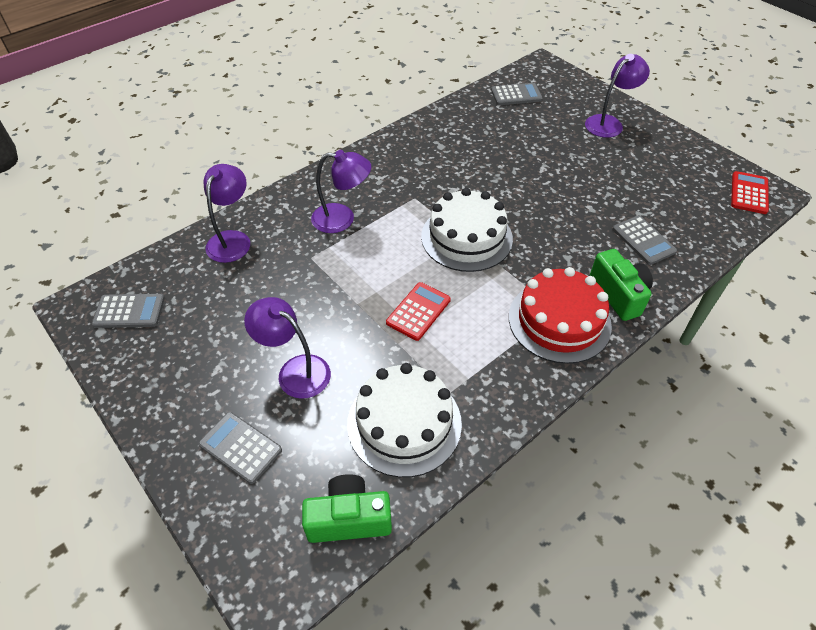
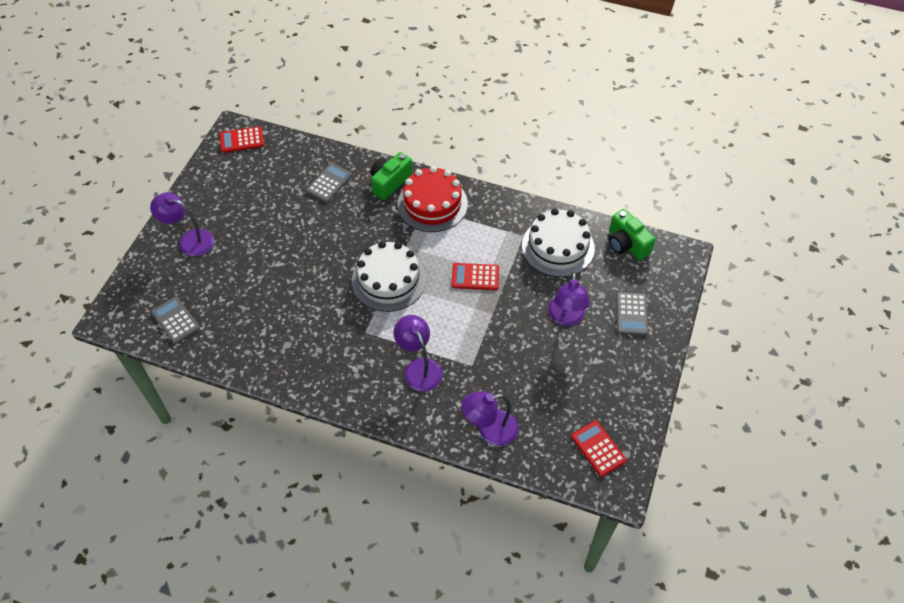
camera: 120 degrees left, 5 degrees up
grey calculator [92,294,165,328] -> red calculator [571,421,627,477]

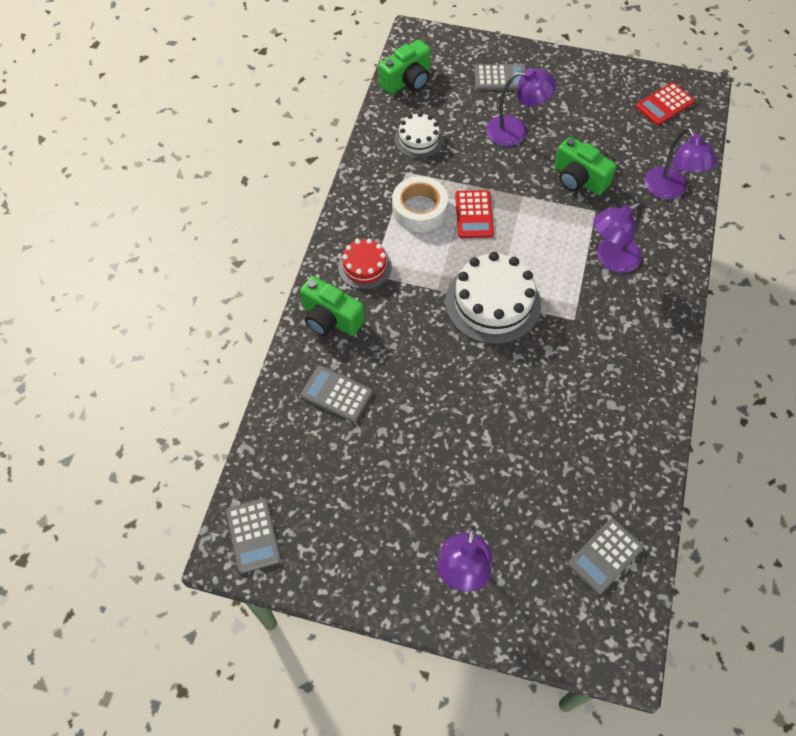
camera: 95 degrees left, 5 degrees up
red calculator [220,127,264,153] -> grey calculator [226,498,281,574]
red cake [398,166,468,232] -> red cake [338,239,392,289], size x0.57
white cake [522,208,595,277] -> white cake [395,112,444,159], size x0.57
none -> white tape [392,176,448,232]
none -> green camera [554,136,616,195]

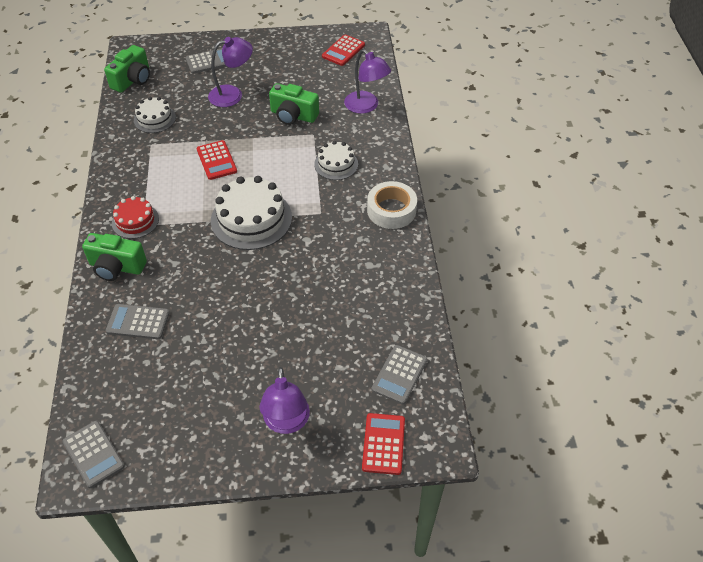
camera: 20 degrees left, 10 degrees down
white tape [392,176,448,232] -> white tape moved to [367,181,417,229]
purple lamp [593,202,642,273] -> white cake [314,141,358,180]
none -> red calculator [362,413,405,475]

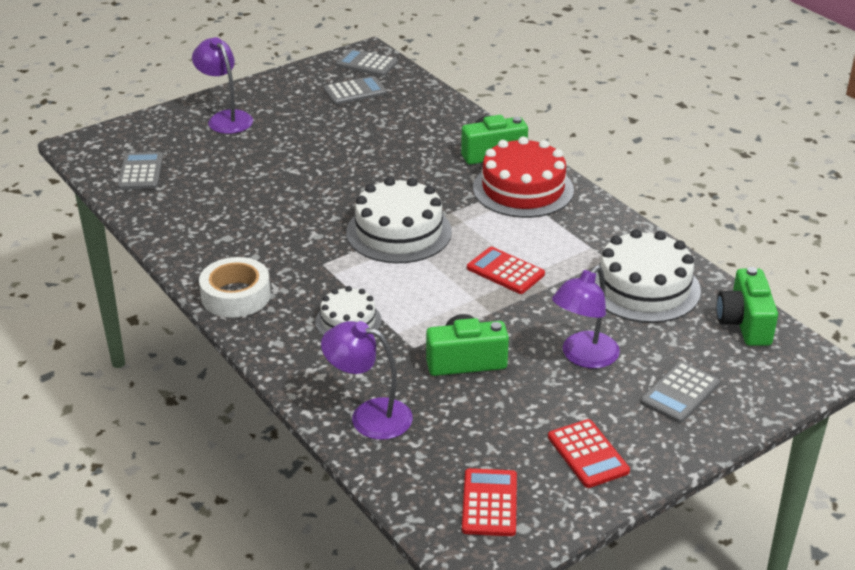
camera: 150 degrees right, 15 degrees down
grey calculator [106,304,170,339] -> grey calculator moved to [323,76,387,105]
red cake [112,196,159,239] -> red cake [473,136,574,218], size x1.74
white cake [134,97,176,133] -> white cake [595,229,701,323], size x1.74
red calculator [362,413,405,475] -> red calculator moved to [548,419,630,488]

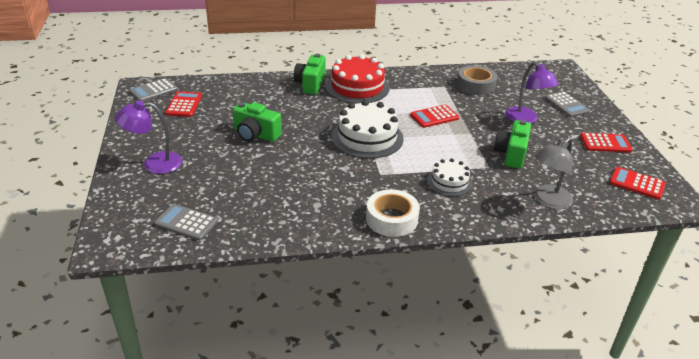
camera: 65 degrees left, 0 degrees up
purple lamp [321,321,413,440] -> grey lamp [534,137,573,210]
grey calculator [323,76,387,105] -> red calculator [165,91,202,117]
white cake [595,229,701,323] -> grey tape [457,65,497,95]
green camera [717,267,778,346] -> green camera moved to [233,102,282,142]

